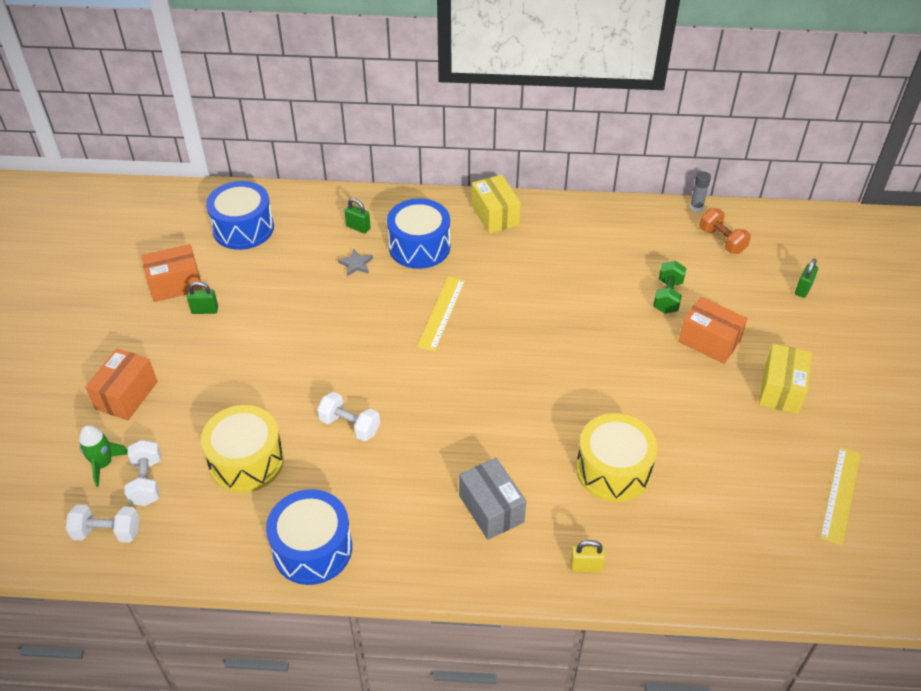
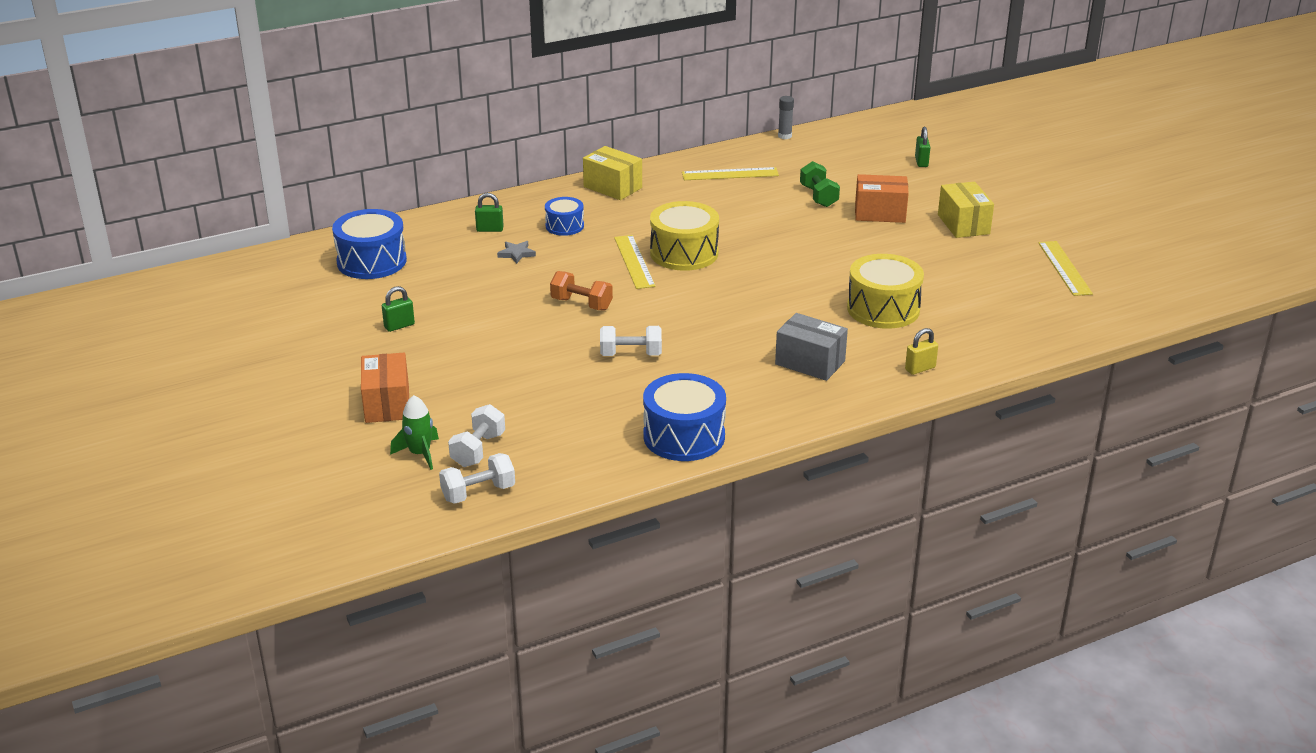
camera: 30 degrees left, 15 degrees down
white dumbbell [125,440,161,506] -> white dumbbell turned 60 degrees clockwise [448,404,505,467]
orange box [142,244,203,302] -> none
yellow drum [201,405,284,493] -> yellow drum moved to [650,201,719,271]
blue drum [387,198,450,269] -> blue drum [545,197,584,236], size x0.58
orange dumbbell [699,208,751,254] -> orange dumbbell moved to [550,271,613,311]
none -> yellow ruler [682,167,779,180]

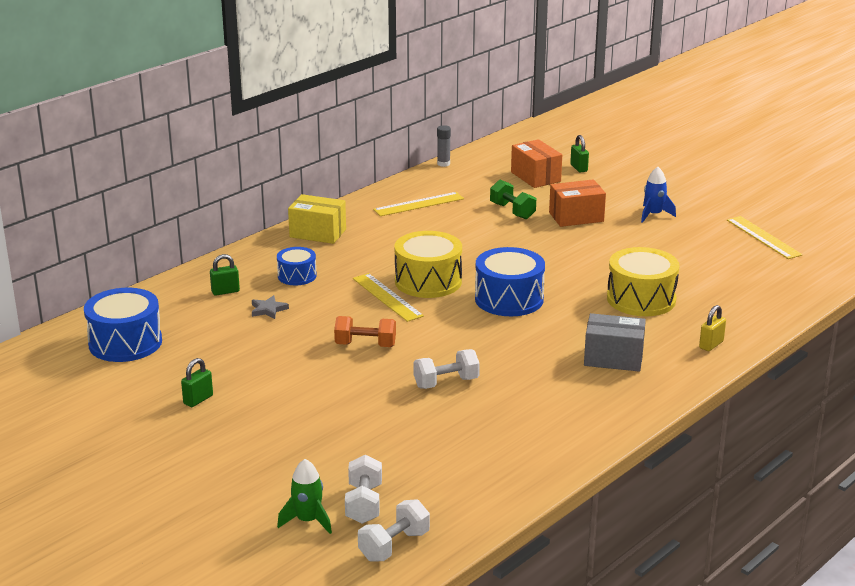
camera: 20 degrees left, 5 degrees down
orange box [361,353,409,423] -> orange box moved to [511,139,562,188]
blue drum [643,373,726,461] -> blue drum moved to [475,247,545,316]
yellow box [938,182,994,238] -> blue rocket [641,167,676,223]

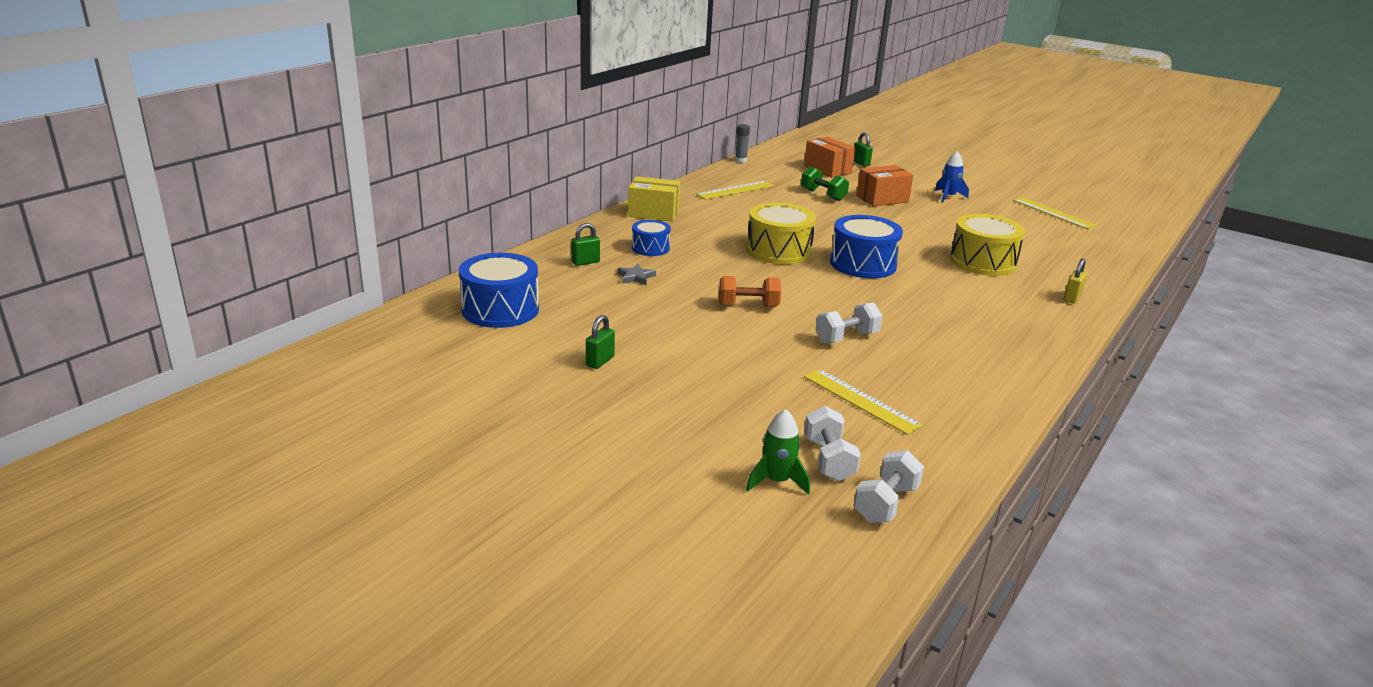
camera: 10 degrees left, 0 degrees up
yellow ruler [353,273,424,322] -> yellow ruler moved to [804,369,923,435]
grey box [584,313,646,372] -> none

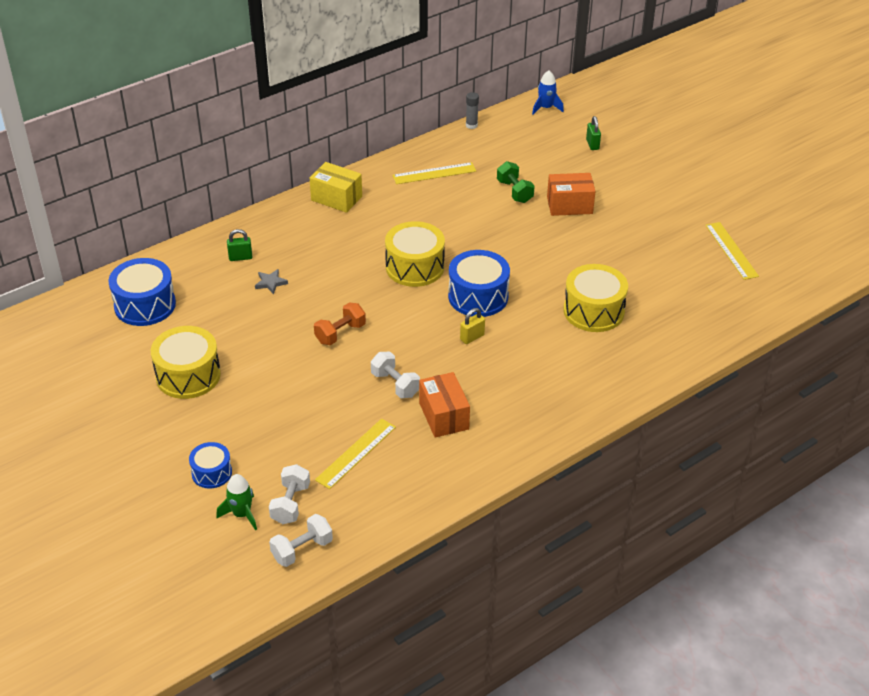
camera: 20 degrees right, 15 degrees up
green padlock [586,315,615,369] -> yellow drum [151,326,221,399]
blue drum [632,220,671,256] -> blue drum moved to [189,442,232,489]
orange dumbbell [719,276,781,307] -> orange dumbbell turned 60 degrees counterclockwise [314,302,366,345]
orange box [804,137,856,178] -> orange box moved to [419,372,470,438]
yellow ruler [804,369,923,435] -> yellow ruler turned 60 degrees clockwise [315,418,396,489]
white dumbbell [815,302,882,344] -> white dumbbell turned 60 degrees clockwise [371,351,420,398]
blue rocket [935,151,969,203] -> blue rocket moved to [532,71,564,115]
yellow padlock [1064,258,1087,304] -> yellow padlock moved to [460,308,485,344]

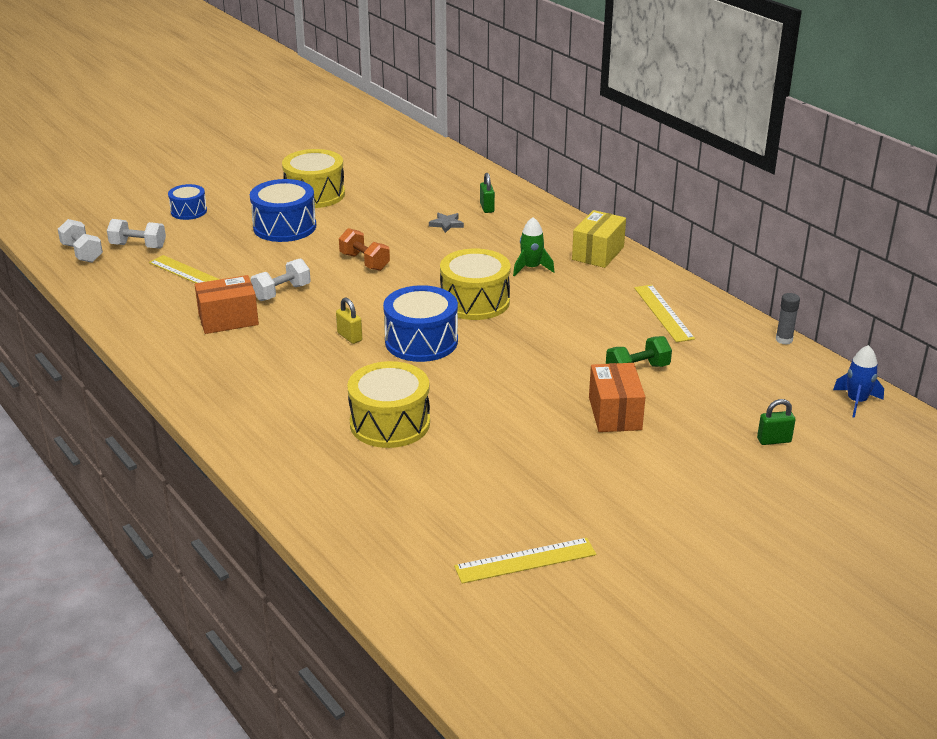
camera: 90 degrees right, 10 degrees down
blue drum [108,258,176,326] -> blue drum moved to [250,179,316,242]
green rocket [216,474,257,531] -> green rocket moved to [513,217,554,276]

